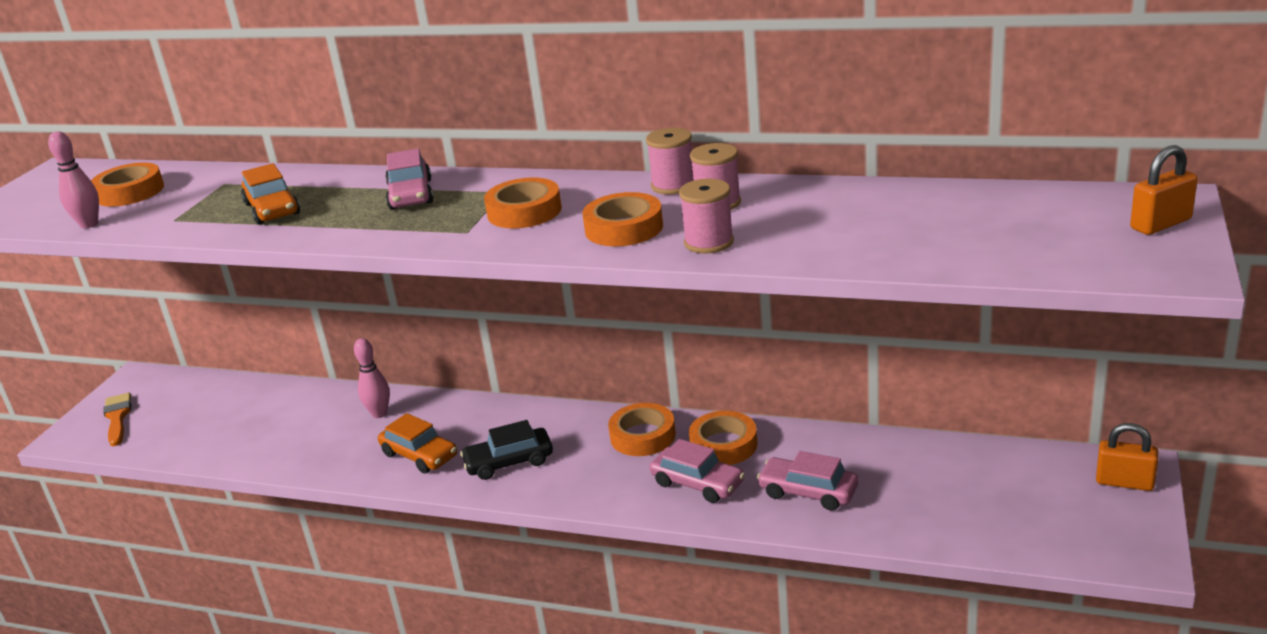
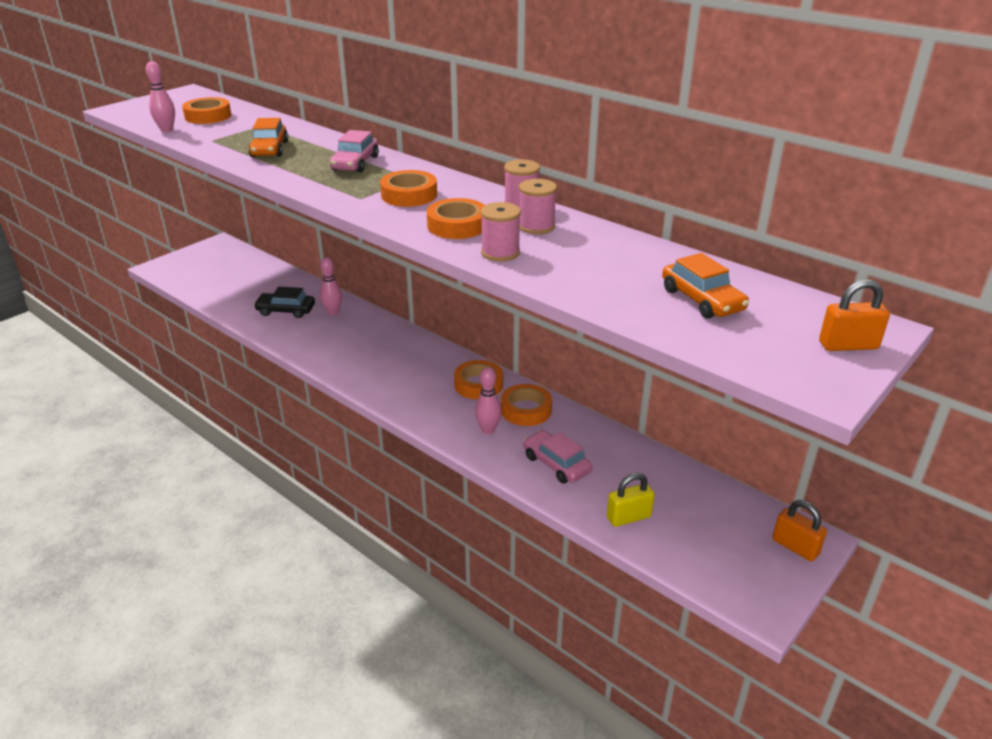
camera: 20 degrees right, 5 degrees up
orange brush [103,393,131,446] -> none
orange car [378,413,457,474] -> orange car moved to [662,253,749,319]
black car [460,420,553,480] -> black car moved to [254,287,315,318]
pink car [650,439,745,503] -> pink bowling pin [475,367,502,434]
none -> yellow padlock [607,473,655,527]

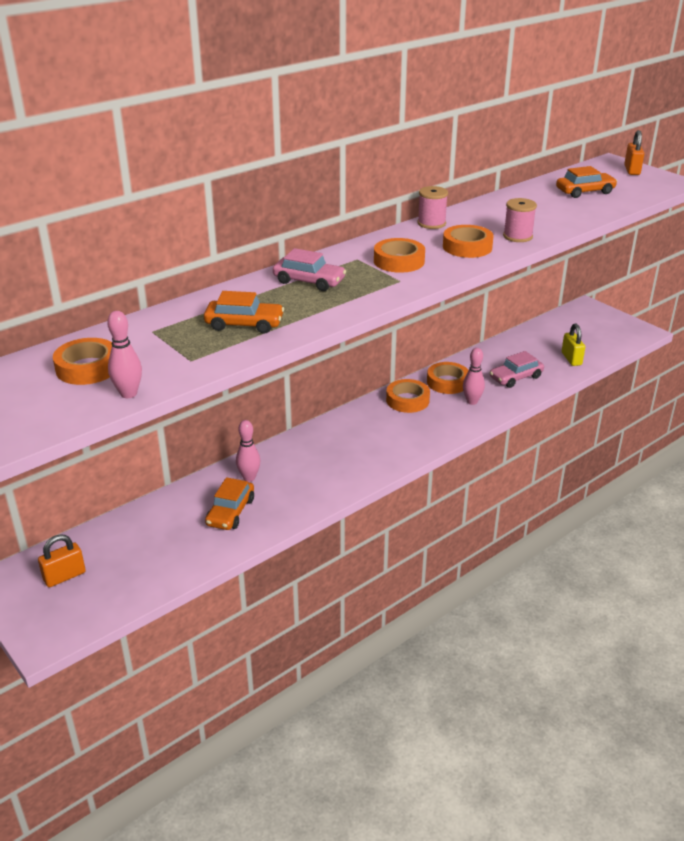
camera: 80 degrees left, 0 degrees up
black car [254,287,315,318] -> orange car [205,477,254,530]
pink spool [519,179,557,234] -> none
orange padlock [772,500,827,561] -> orange padlock moved to [38,534,86,587]

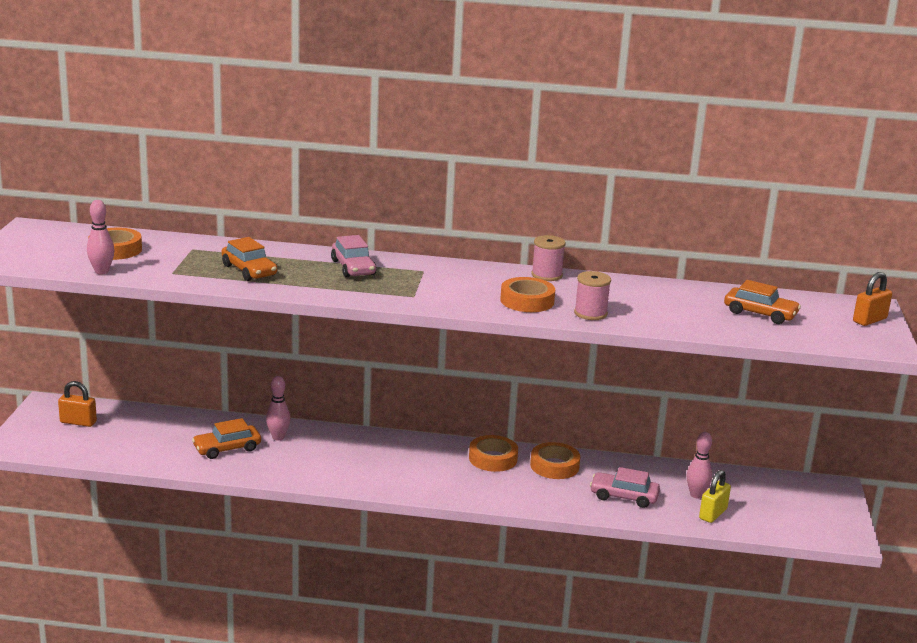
camera: 45 degrees right, 10 degrees down
orange tape [374,238,425,273] -> none
pink bowling pin [463,348,485,405] -> pink bowling pin moved to [687,432,712,498]

